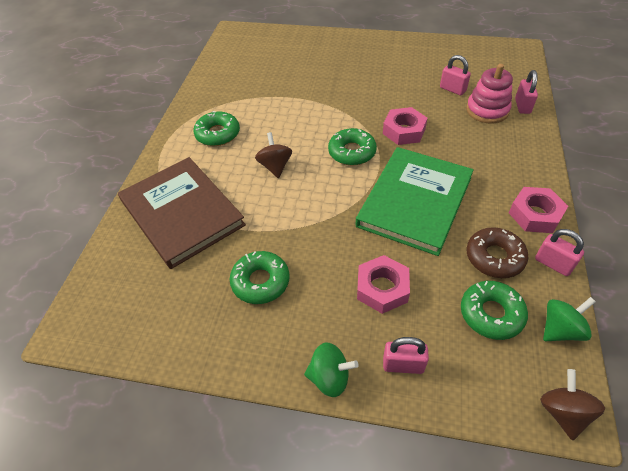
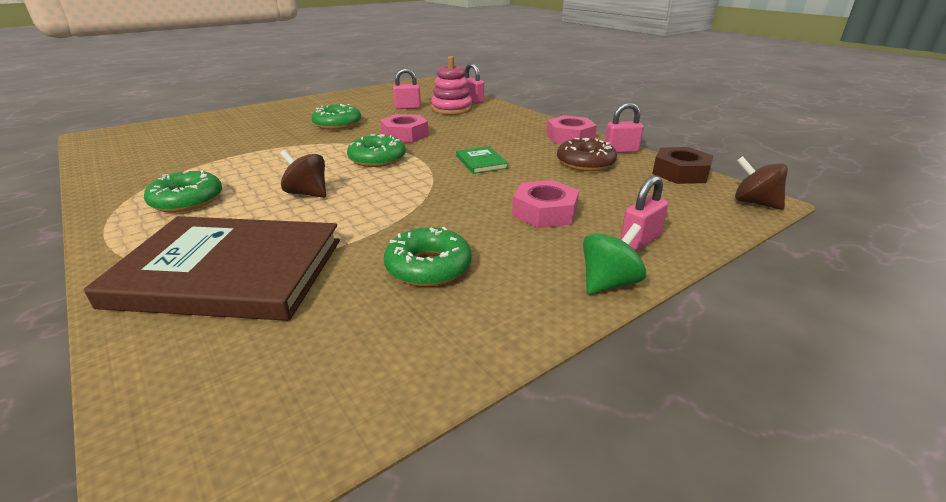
camera: 50 degrees left, 20 degrees down
green book [356,147,474,256] -> green book [456,146,509,174], size x0.41
green donut [461,281,528,340] -> green donut moved to [312,104,361,130]
green spinning top [543,297,596,341] -> brown nut [652,147,713,184]

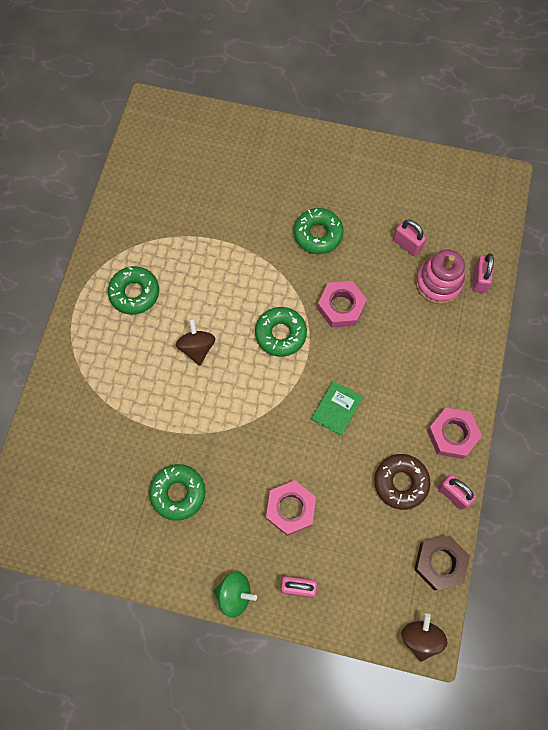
camera: 50 degrees right, 40 degrees up
brown book [84,216,340,321] -> none

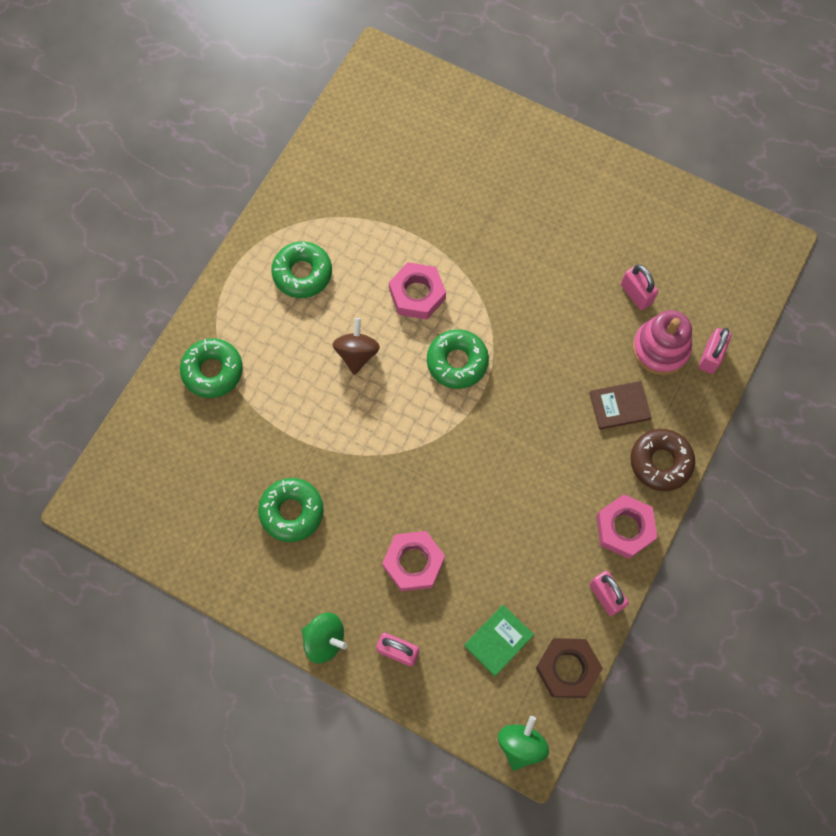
camera: 15 degrees right, 0 degrees up
green donut [294,208,344,254] -> green donut moved to [180,338,243,398]
green book [312,381,363,436] -> green book moved to [464,605,534,676]
pink nut [317,281,367,328] -> pink nut moved to [389,262,446,320]
brown donut [374,454,430,510] -> brown donut moved to [631,429,695,491]
brown spinning top [401,613,448,662] -> green spinning top [498,716,549,771]
none -> brown book [589,381,652,430]

